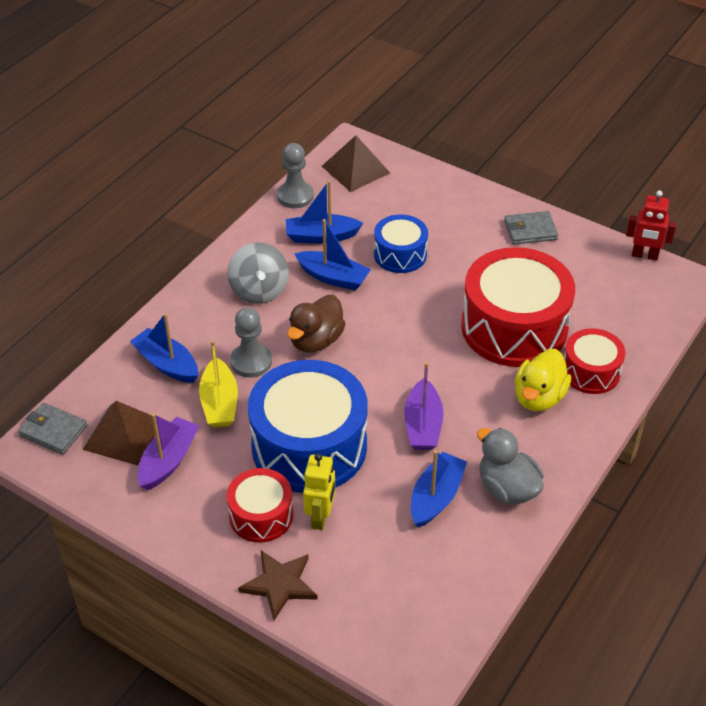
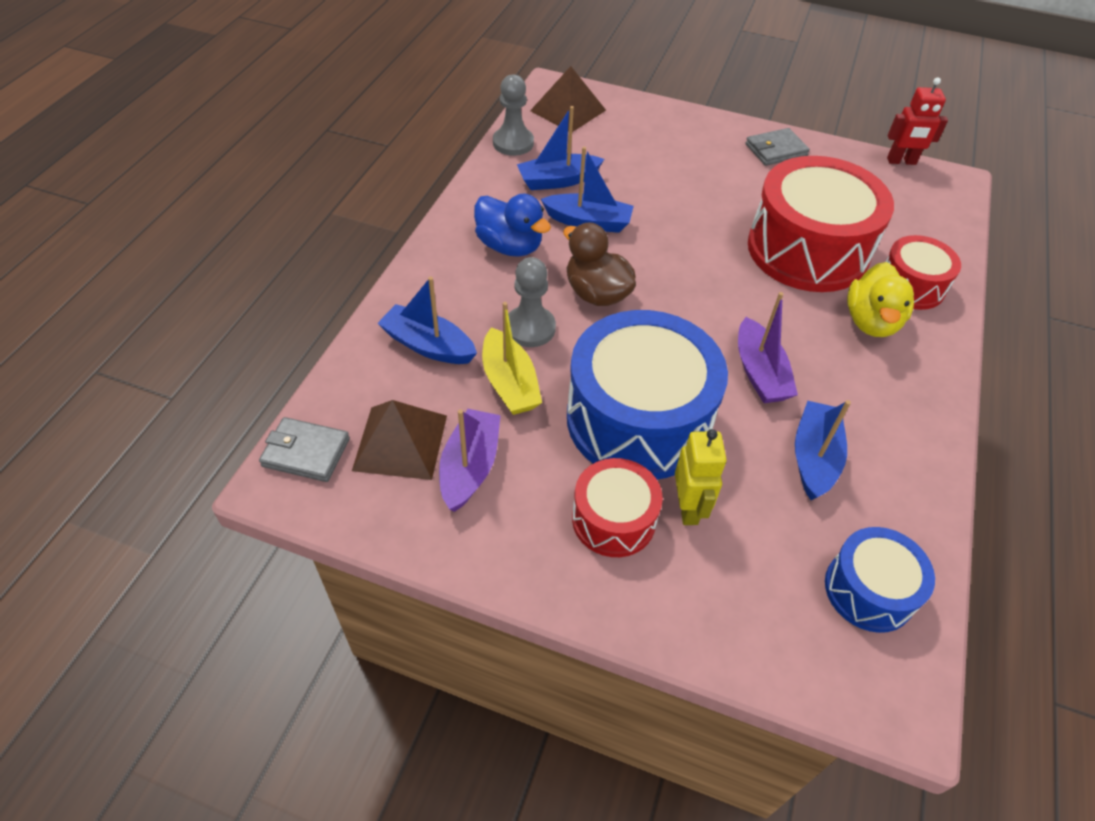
camera: 15 degrees left, 5 degrees up
grey spinning top [227,242,289,304] -> blue duck [474,194,551,257]
brown star [238,550,318,620] -> none
brown duck [287,295,346,353] -> brown duck turned 120 degrees clockwise [563,222,636,306]
blue drum [374,214,428,273] -> blue drum moved to [825,527,935,633]
grey duck [477,428,544,504] -> none

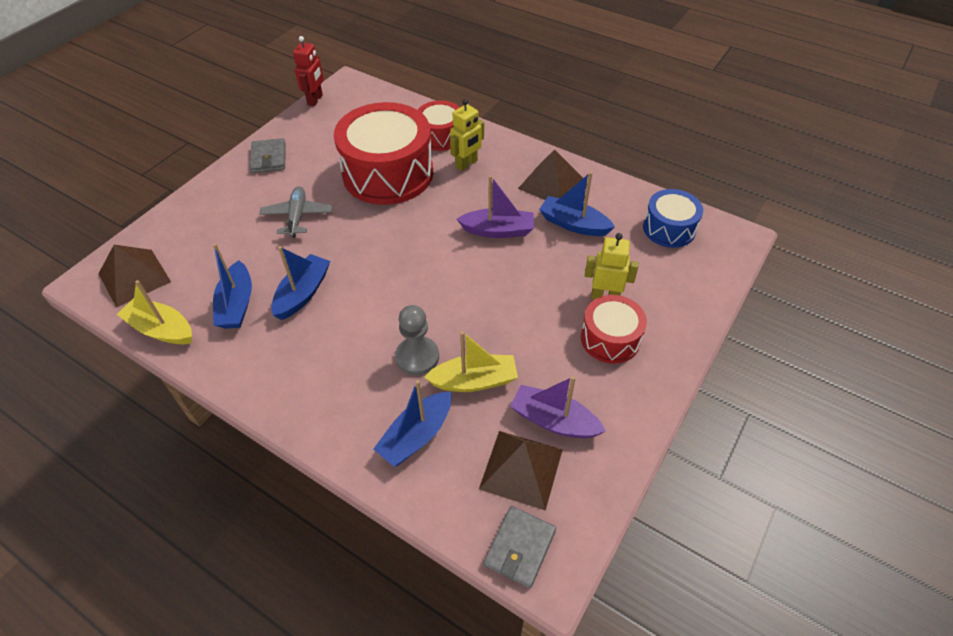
camera: 75 degrees left, 0 degrees up
blue duck [474,194,551,257] -> none
grey pawn [493,74,534,156] -> yellow boat [117,280,192,344]
brown duck [563,222,636,306] -> none
blue drum [567,310,728,480] -> none
yellow duck [847,262,914,337] -> yellow robot [450,99,484,171]
none -> grey plane [259,186,333,237]
none -> brown pyramid [518,149,583,200]

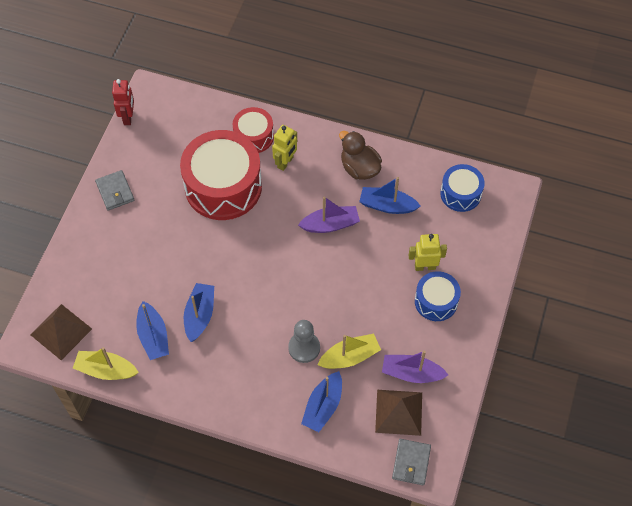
camera: 15 degrees left, 10 degrees up
grey plane [259,186,333,237] -> none
brown pyramid [518,149,583,200] -> brown duck [339,131,382,180]
red drum [581,295,647,364] -> blue drum [415,271,461,321]

